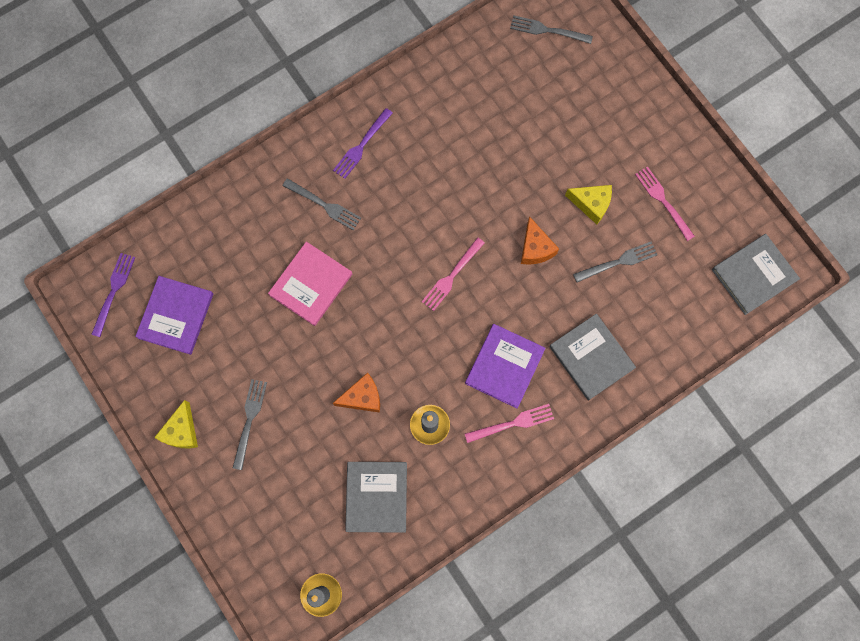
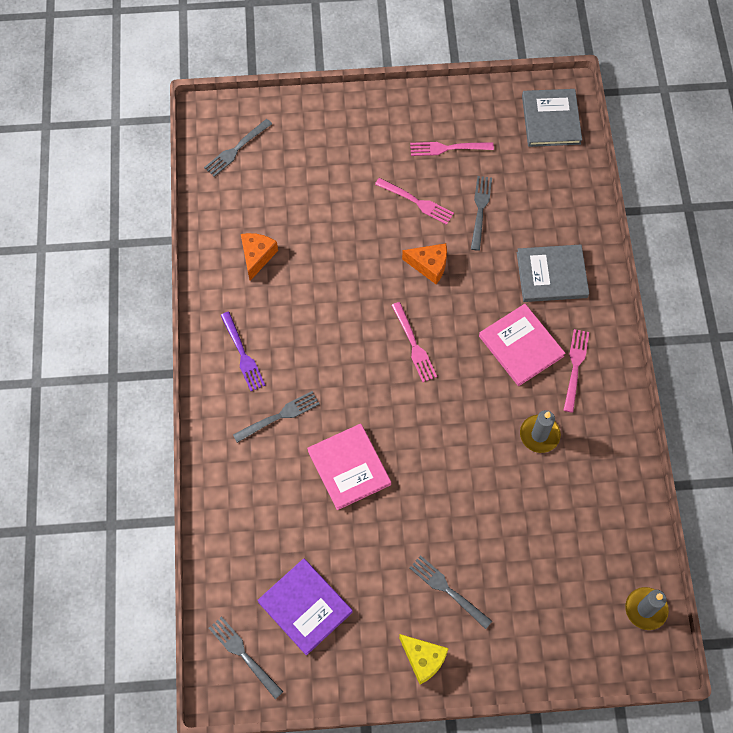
camera: 60 degrees left, 10 degrees down
purple fork [91,253,136,337] -> grey fork [209,616,283,699]
orange cheese [333,373,380,413] -> orange cheese moved to [241,233,278,281]
grey book [345,462,407,533] -> none
purple book [465,324,546,409] -> pink book [479,304,565,386]
yellow cheese [565,185,612,224] -> pink fork [375,178,454,225]

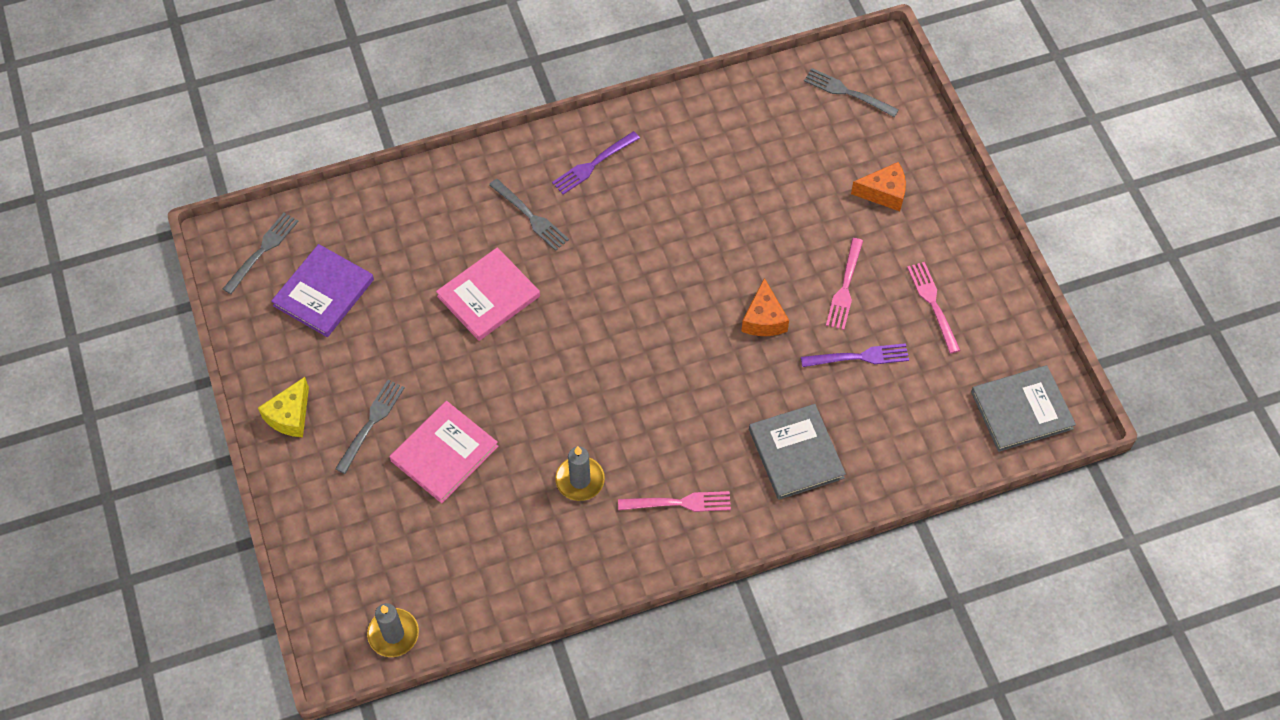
camera: 75 degrees right, 5 degrees down
orange cheese [241,233,278,281] -> orange cheese moved to [851,162,906,211]
pink fork [391,302,437,382] -> none
grey fork [471,176,492,251] -> purple fork [801,343,909,367]
pink book [479,304,565,386] -> pink book moved to [389,401,498,503]

